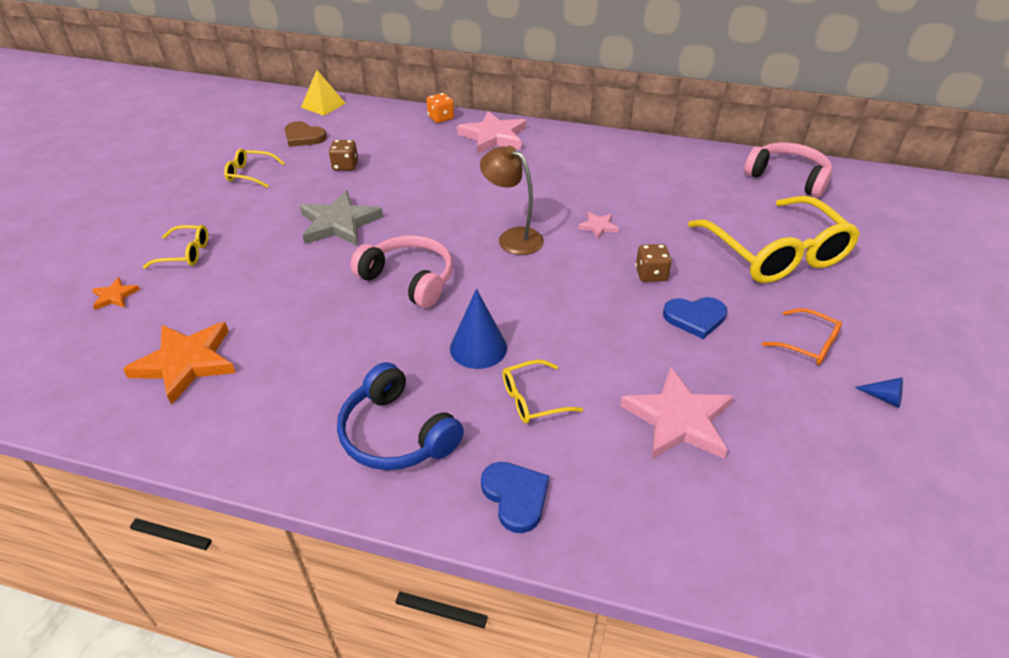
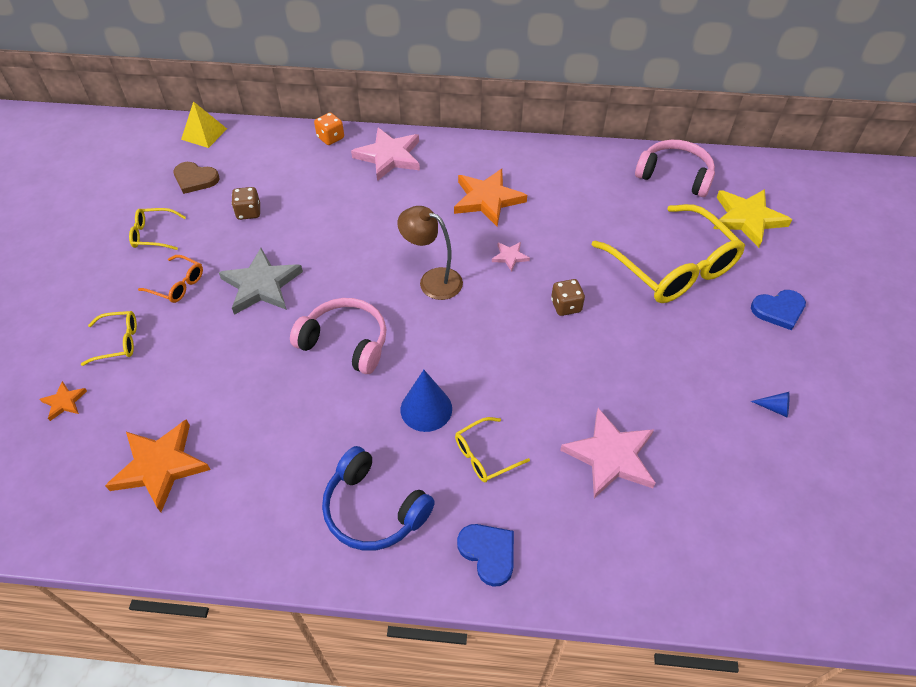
camera: 10 degrees left, 10 degrees up
blue heart [663,297,727,339] -> blue heart moved to [751,290,806,330]
orange glasses [762,308,842,365] -> orange glasses moved to [138,255,203,303]
none -> orange star [454,169,527,226]
none -> yellow star [713,189,792,248]

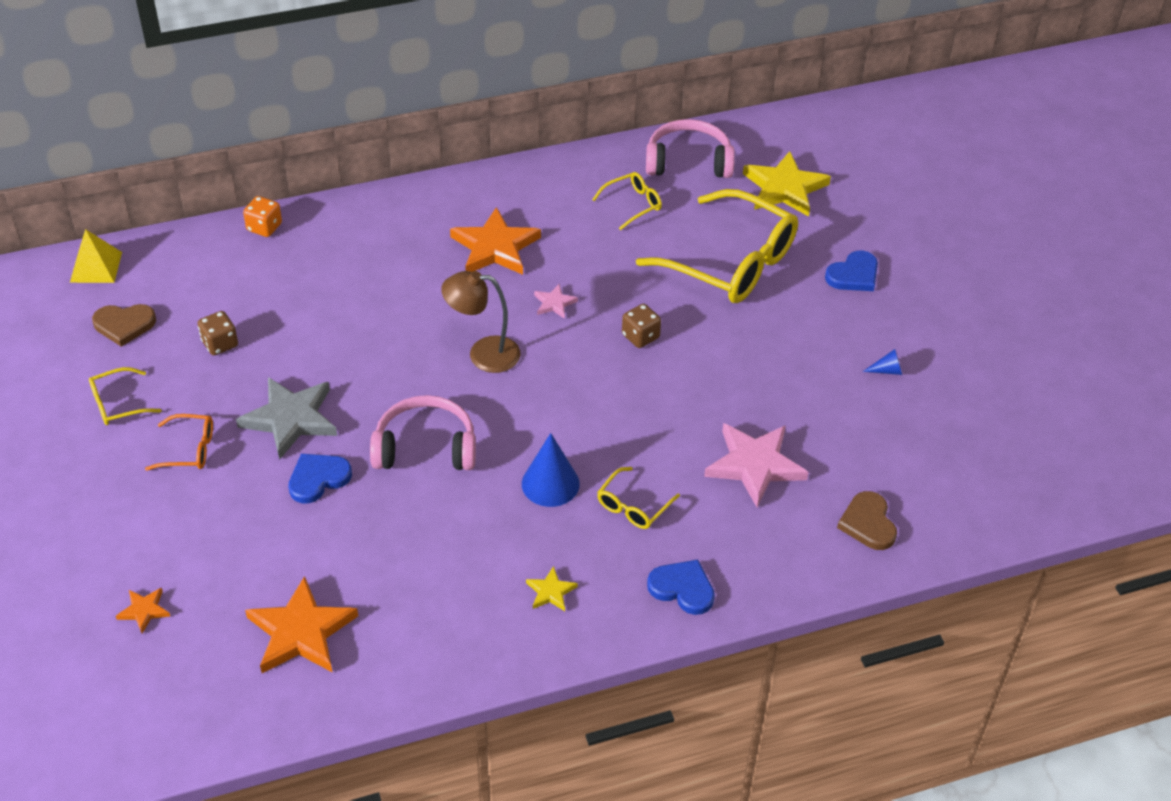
camera: 25 degrees left, 5 degrees down
yellow glasses [81,311,137,366] -> yellow glasses moved to [592,172,662,230]
blue headphones [322,446,435,551] -> yellow star [526,566,578,611]
pink star [351,128,420,181] -> none
none -> blue heart [288,454,352,503]
none -> brown heart [837,491,897,550]

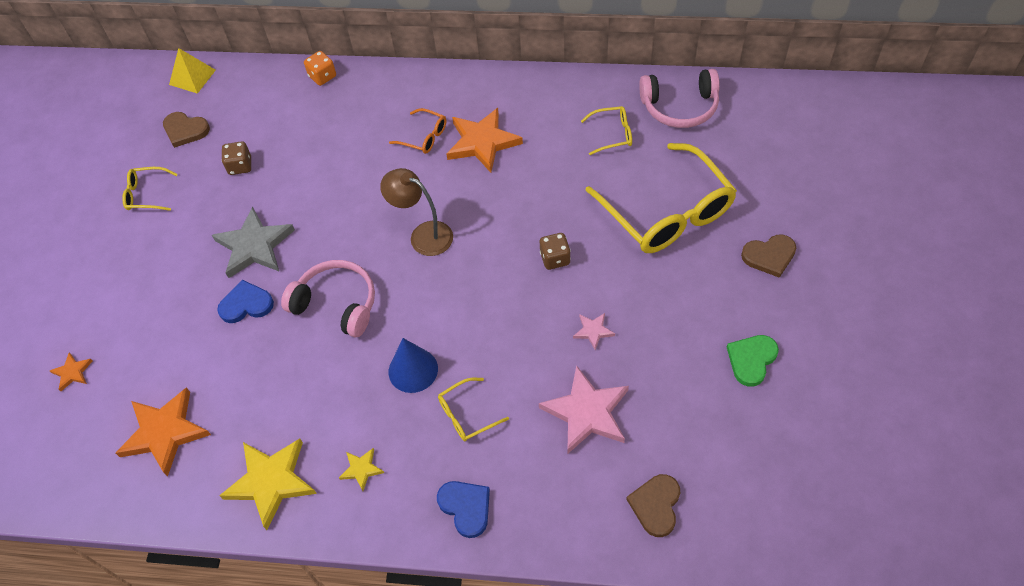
camera: 30 degrees right, 10 degrees up
orange glasses [145,414,213,471] -> orange glasses moved to [389,108,446,154]
pink star [534,284,578,319] -> pink star moved to [573,313,615,350]
pink headphones [646,119,735,178] -> pink headphones turned 150 degrees clockwise [639,69,720,128]
yellow star [743,151,831,217] -> yellow star moved to [219,439,317,530]
blue heart [825,251,878,291] -> brown heart [741,235,796,278]
blue cone [863,349,902,375] -> green heart [727,335,779,387]

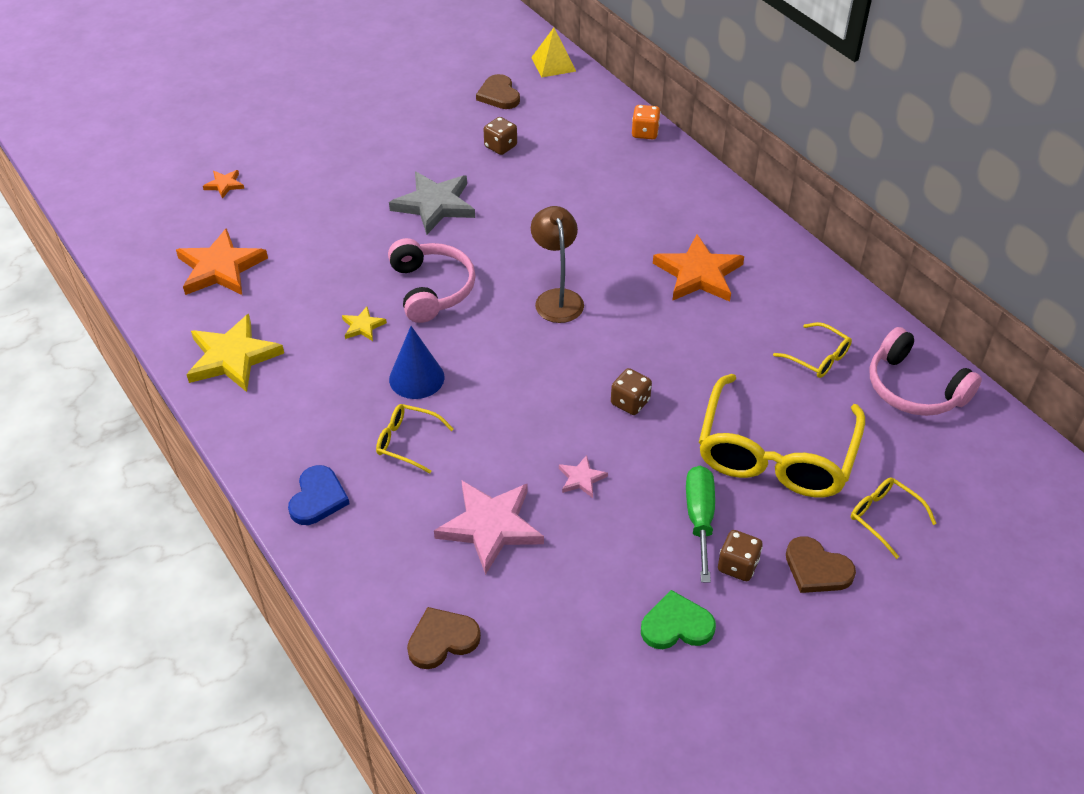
camera: 45 degrees right, 10 degrees down
yellow glasses [122,167,178,211] -> yellow glasses moved to [851,478,937,559]
blue heart [217,280,274,323] -> none
yellow star [339,448,384,491] -> yellow star moved to [342,307,387,341]
orange glasses [389,108,446,154] -> none
none -> green screwdriver [686,466,715,583]
none -> brown dice [718,530,763,581]

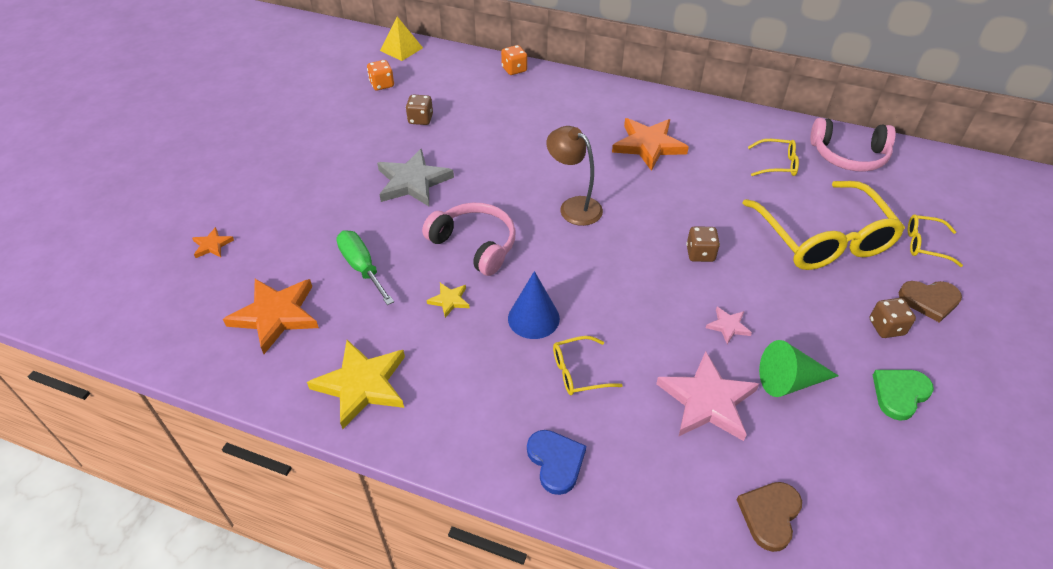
camera: 35 degrees left, 0 degrees up
brown heart [476,74,520,109] -> orange dice [367,60,394,90]
green screwdriver [686,466,715,583] -> green screwdriver moved to [336,230,394,305]
none -> green cone [759,340,839,397]

